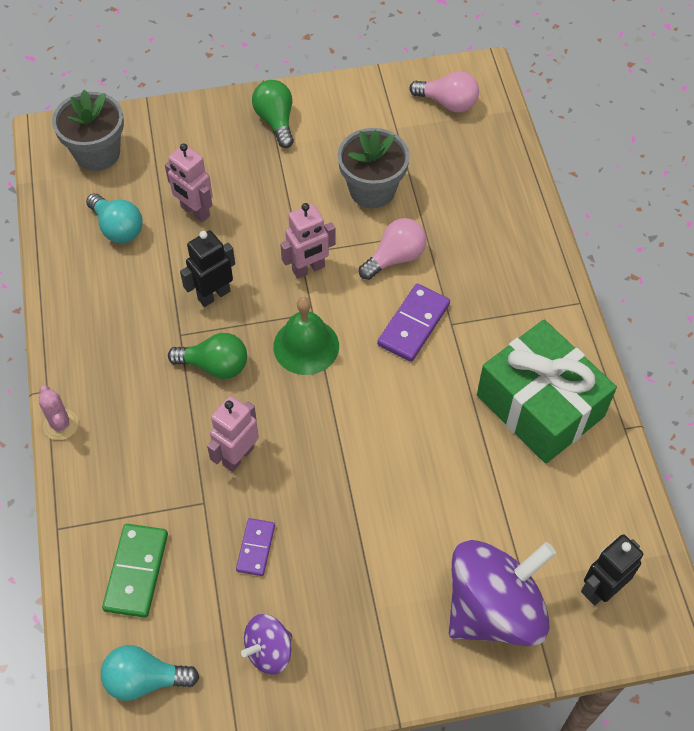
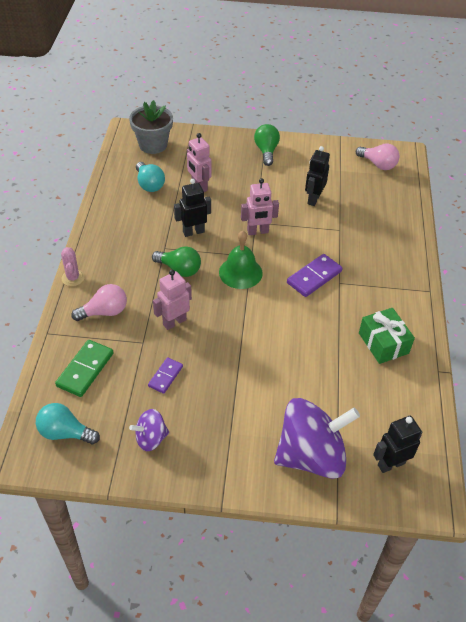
camera: 15 degrees right, 10 degrees down
grey flower pot [337,128,410,208] -> black robot [305,146,330,206]
pink light bulb [359,218,426,280] -> pink light bulb moved to [71,284,127,321]
green gift [477,320,617,464] -> green gift [359,308,415,364], size x0.60

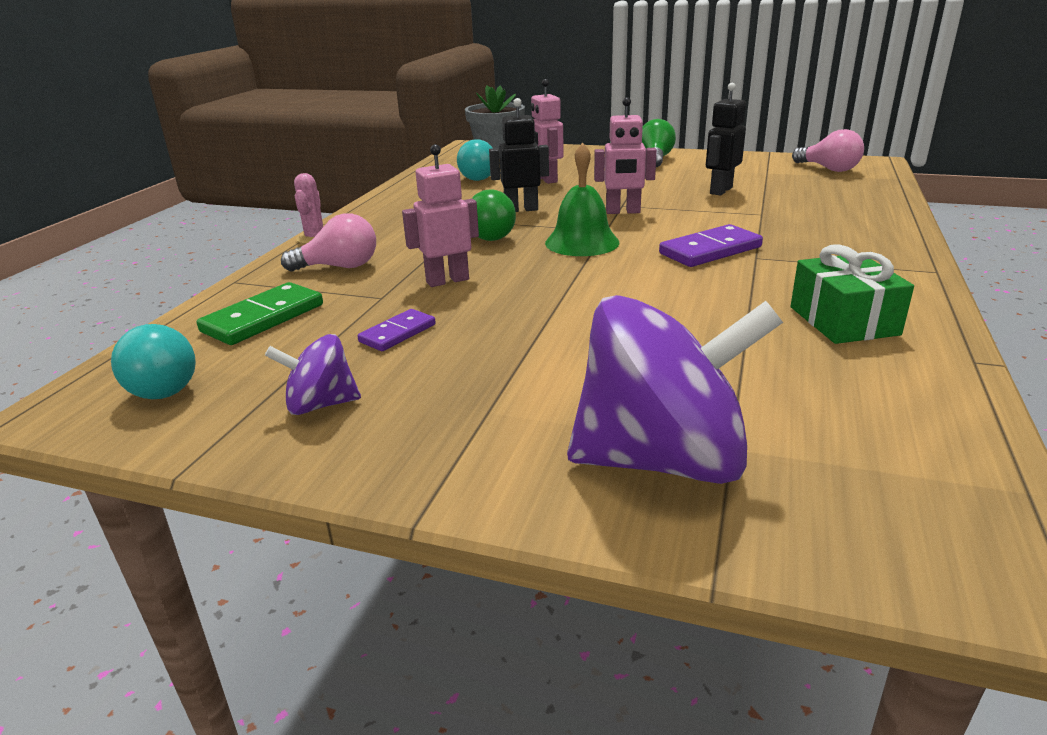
camera: 15 degrees right, 20 degrees down
turquoise light bulb [36,403,100,444] -> turquoise light bulb turned 135 degrees counterclockwise [111,324,196,399]
black robot [373,416,423,473] -> none

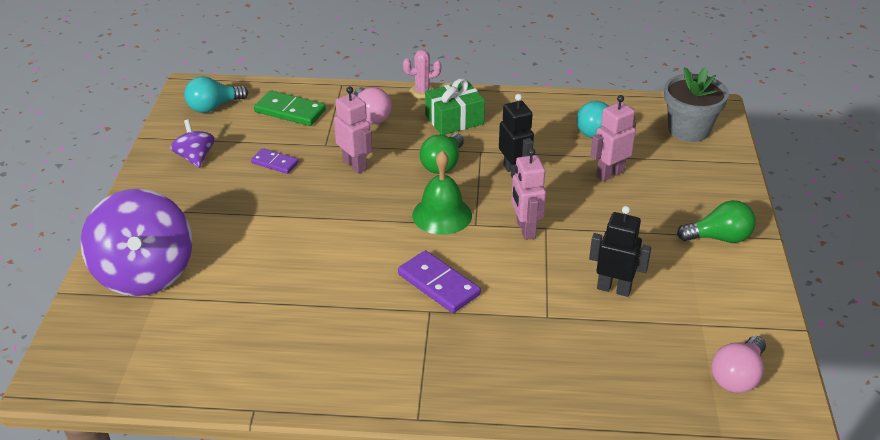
camera: 75 degrees right, 10 degrees up
green gift [791,245,914,344] -> green gift moved to [425,78,485,135]

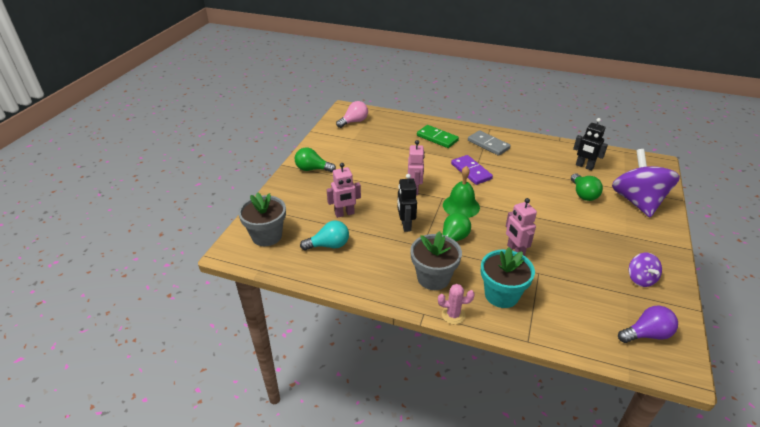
camera: 165 degrees left, 0 degrees up
turquoise light bulb [184,76,248,113] -> purple light bulb [618,306,678,343]
purple domino [251,148,299,174] -> none
green domino [254,90,326,126] -> green domino moved to [417,125,459,148]
pink light bulb [354,87,392,124] -> turquoise flower pot [481,247,535,308]
green gift [425,78,485,135] -> grey flower pot [410,231,462,290]
black robot [589,206,651,297] -> black robot moved to [573,118,608,171]
none -> grey domino [468,130,511,156]
none -> green light bulb [571,173,603,201]

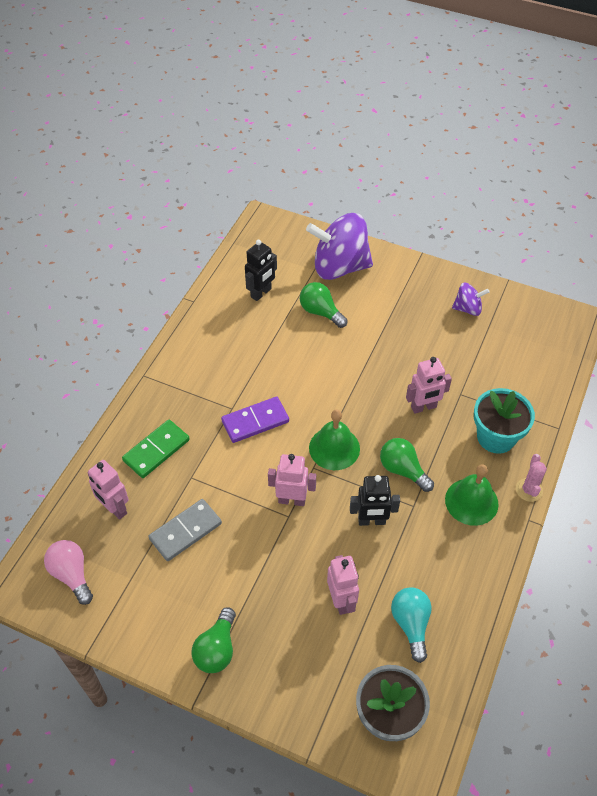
camera: 85 degrees left, 15 degrees up
grey flower pot [410,231,462,290] -> green bell [445,464,499,526]
grey domino [468,130,511,156] -> grey domino moved to [149,499,222,561]
green light bulb [571,173,603,201] -> green light bulb turned 135 degrees counterclockwise [300,282,348,328]
purple light bulb [618,306,678,343] -> none
none -> pink robot [88,460,129,520]

